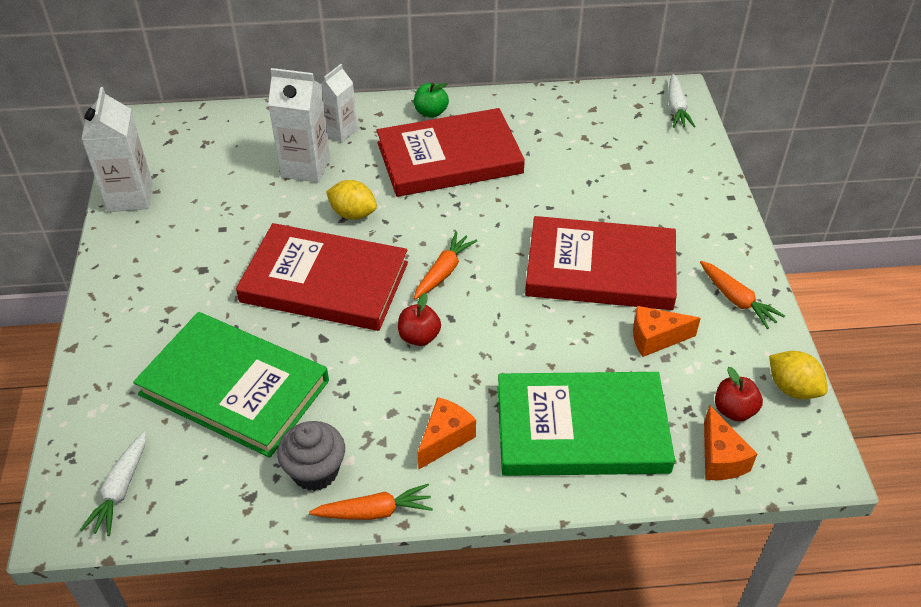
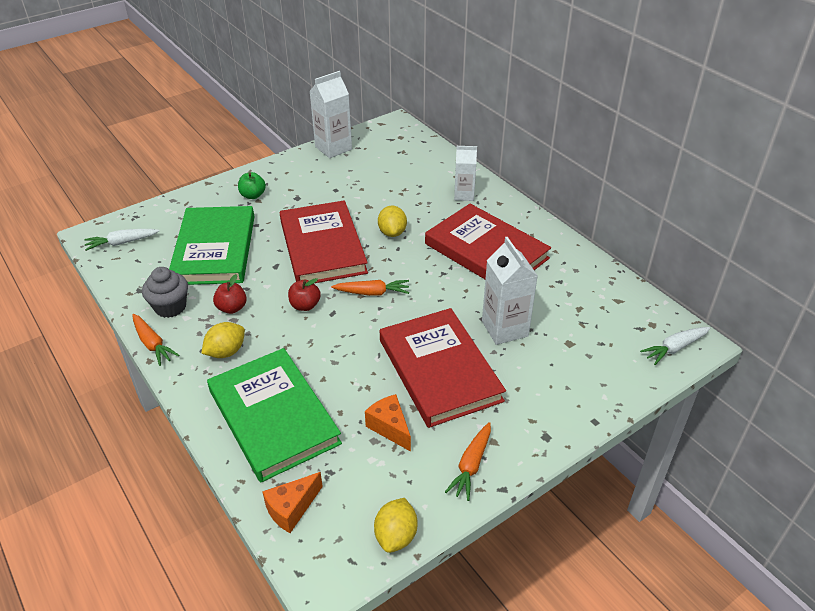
camera: 60 degrees right, 5 degrees down
white carton [268,68,330,183] -> white carton moved to [482,237,538,345]
green apple [414,83,449,118] -> green apple moved to [238,172,266,199]
orange cheese [418,397,476,470] -> yellow lemon [201,322,245,358]
red apple [715,367,763,422] -> red apple moved to [213,274,247,314]

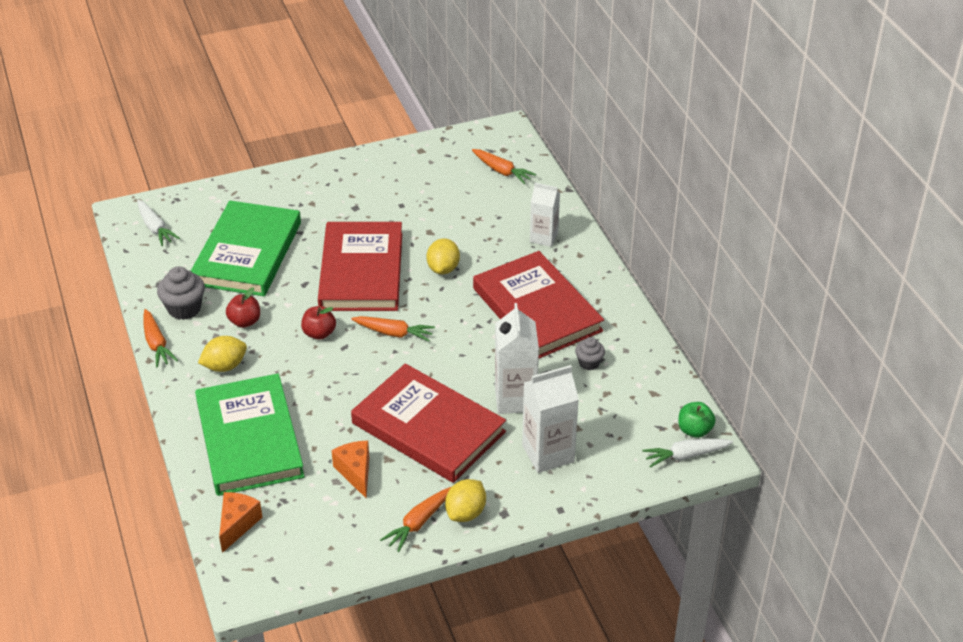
camera: 15 degrees right, 0 degrees up
white carrot [84,229,159,251] -> white carrot turned 120 degrees counterclockwise [137,200,180,246]
green apple [238,172,266,199] -> green apple moved to [678,402,716,438]
orange cheese [262,472,323,533] -> orange cheese turned 135 degrees clockwise [219,492,263,553]
white carton [309,71,352,158] -> white carton moved to [522,365,579,473]
yellow lemon [374,498,418,553] -> yellow lemon moved to [445,479,486,522]
red book [380,308,506,428] -> red book turned 45 degrees counterclockwise [351,363,506,483]
none -> orange carrot [472,149,536,184]
none -> grey cupcake [575,337,605,370]

